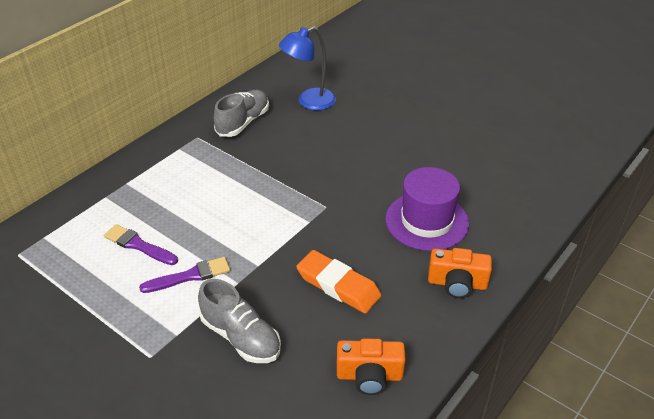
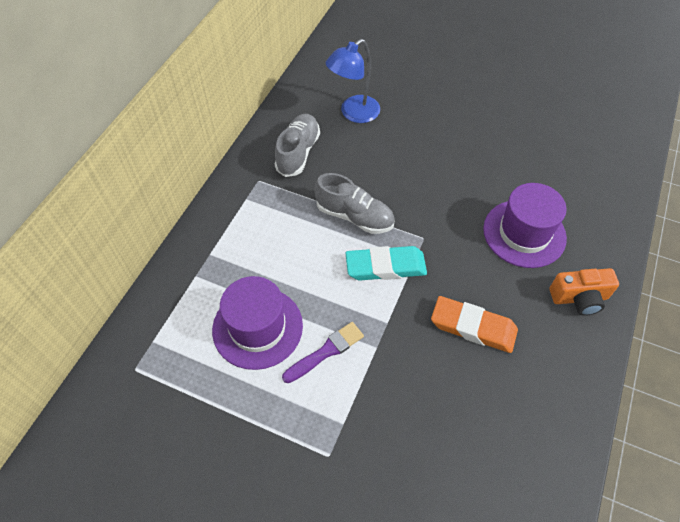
camera: 15 degrees left, 15 degrees up
purple brush [104,224,178,265] -> purple hat [212,276,303,370]
grey shoe [198,279,281,363] -> grey shoe moved to [314,173,395,234]
orange camera [337,338,406,395] -> none
none -> turquoise eraser [346,246,427,281]

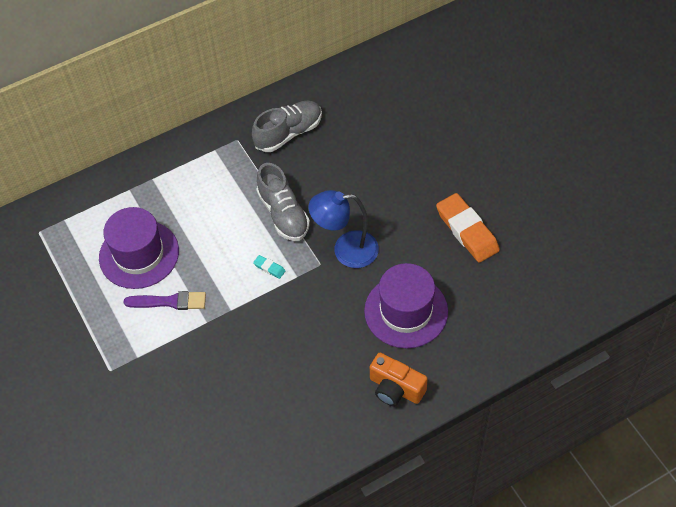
camera: 40 degrees right, 0 degrees up
blue lamp [326,39,380,123] -> blue lamp moved to [309,190,379,268]
turquoise eraser [346,246,427,281] -> turquoise eraser [253,255,285,279], size x0.42
orange eraser [431,296,518,353] -> orange eraser moved to [436,193,500,263]

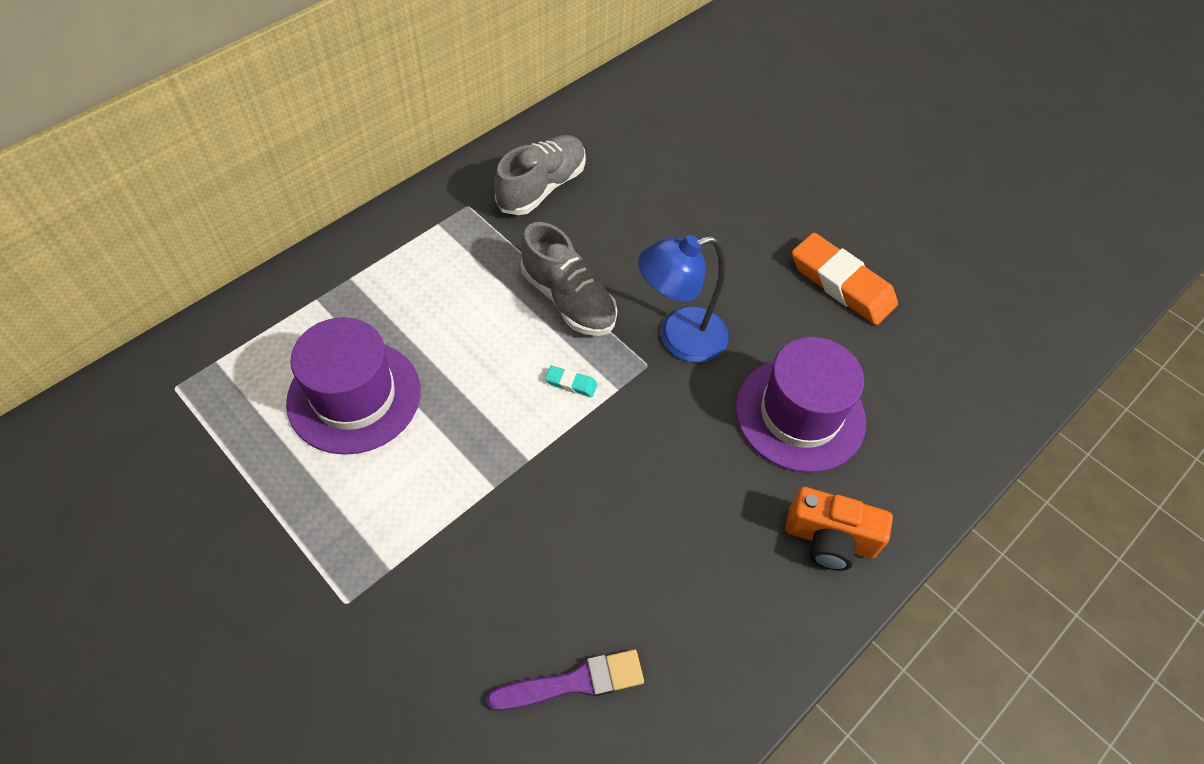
camera: 20 degrees left, 0 degrees up
purple brush [123,291,206,310] -> purple brush moved to [487,650,644,711]

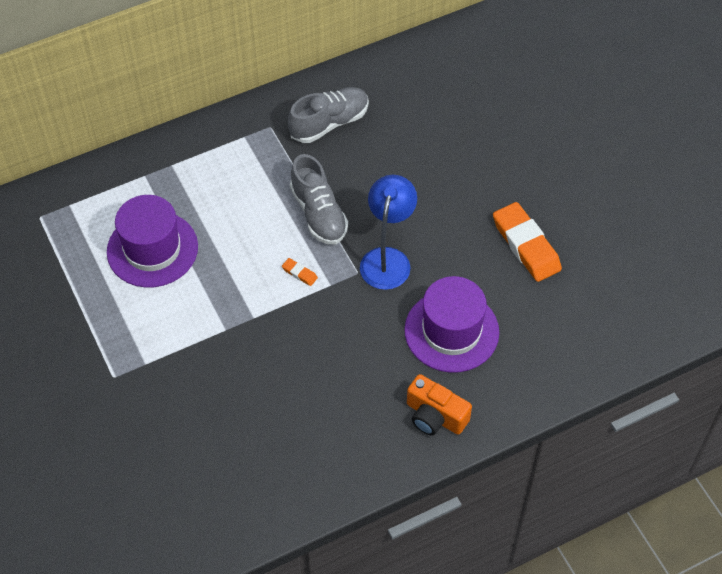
camera: 20 degrees right, 0 degrees up
purple brush [487,650,644,711] -> none
turquoise eraser [545,366,598,397] -> orange eraser [282,258,318,286]
blue lamp [638,235,729,363] -> blue lamp turned 105 degrees clockwise [360,175,417,290]

